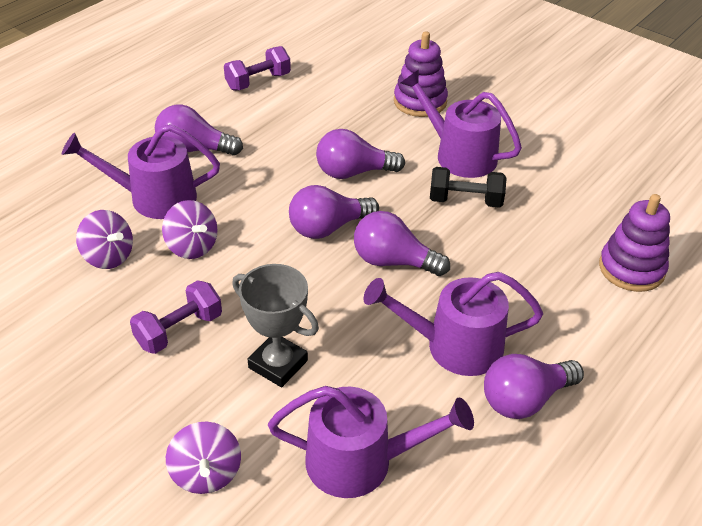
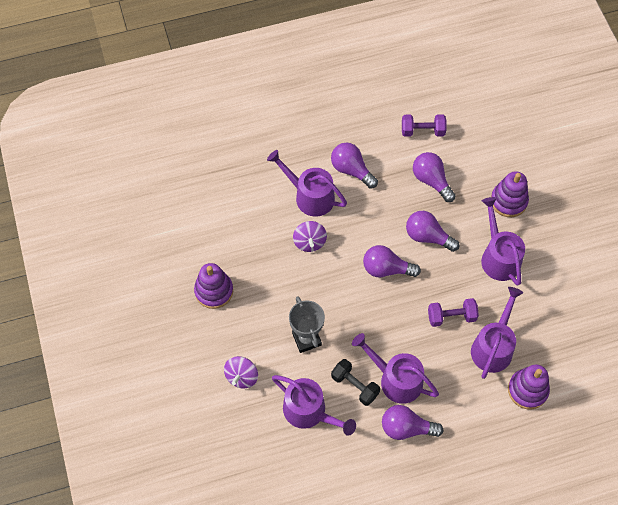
camera: 35 degrees right, 20 degrees up
purple spinning top [76,210,133,269] -> none
purple dumbbell [130,280,222,354] -> purple dumbbell moved to [428,298,479,327]
purple light bulb [354,211,450,276] -> purple light bulb moved to [413,152,456,202]
black dumbbell [430,167,507,208] -> black dumbbell moved to [331,359,380,406]
none -> purple stacking toy [194,263,233,309]
none -> purple watering can [471,287,523,379]

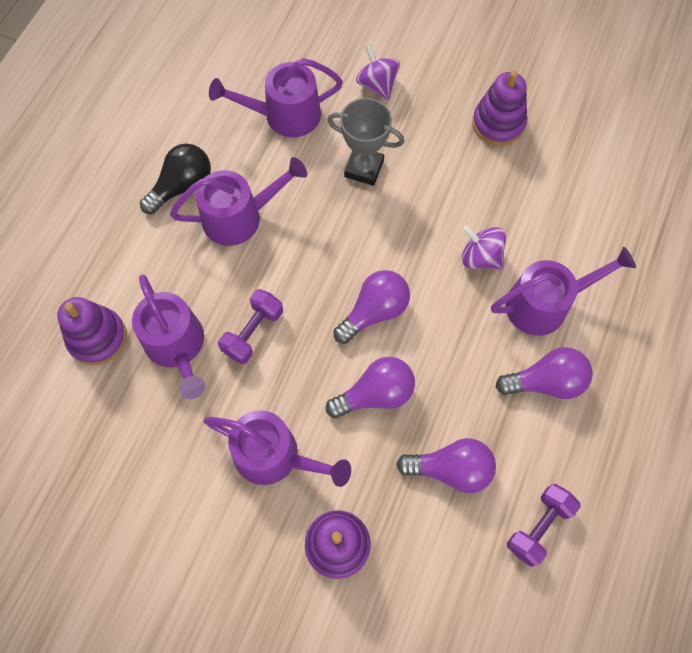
camera: 130 degrees right, 5 degrees up
black dumbbell [331,359,380,406] -> none
purple light bulb [382,405,443,440] -> black light bulb [140,143,211,214]

